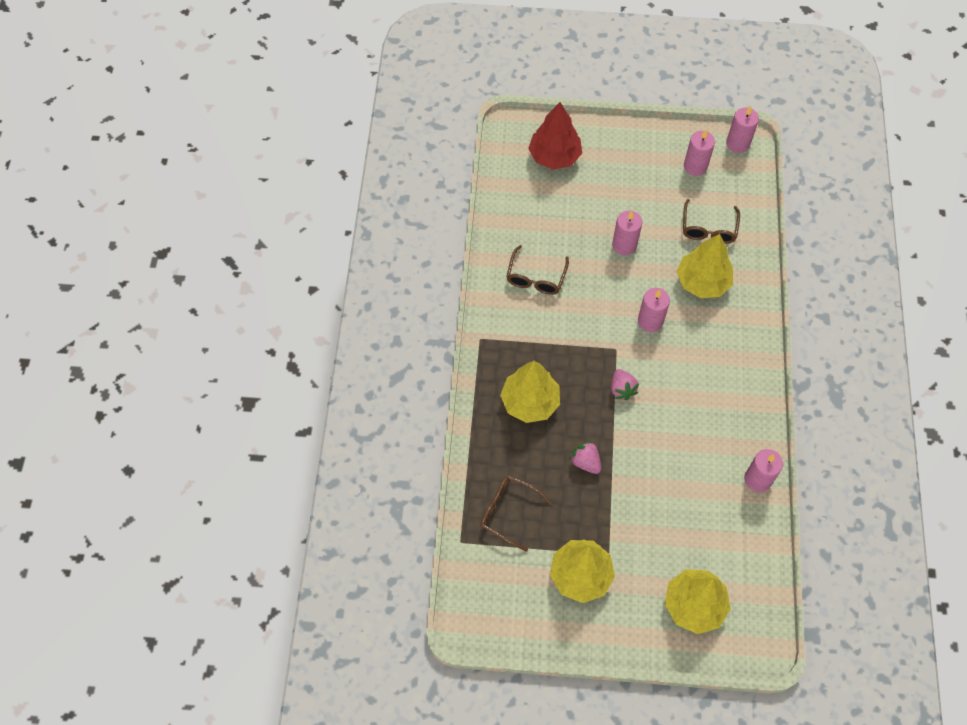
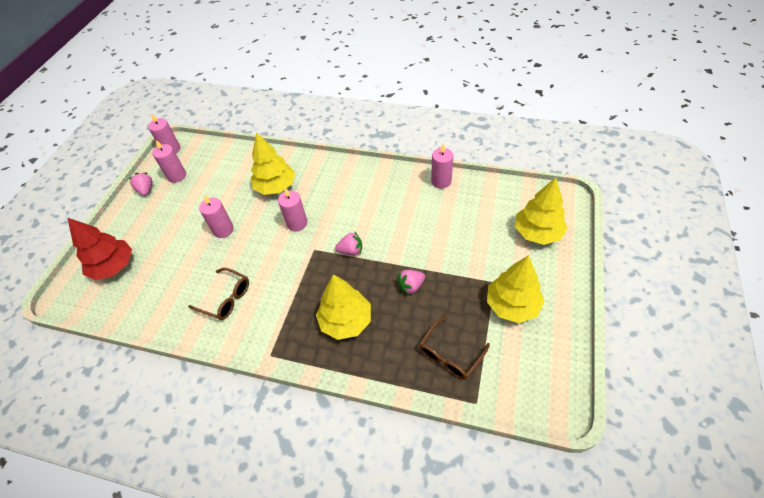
camera: 75 degrees left, 10 degrees down
brown glasses [683,199,740,244] -> none
none -> pink strawberry [129,173,152,196]

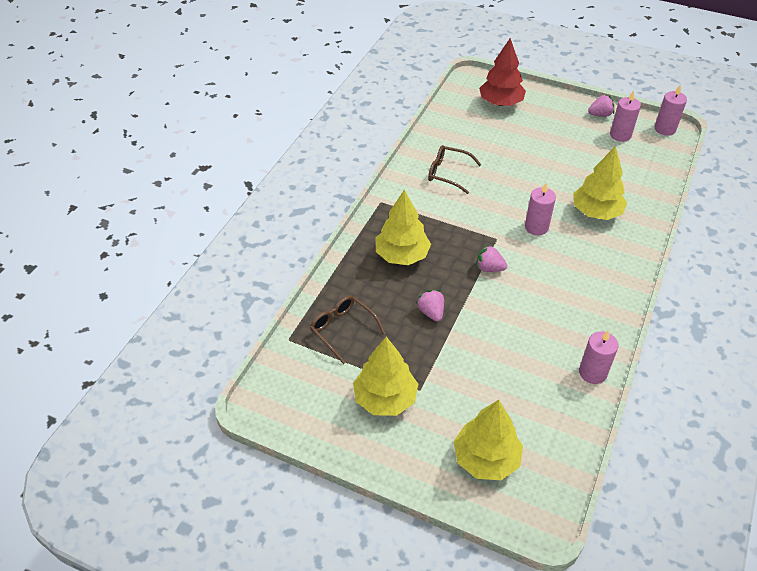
camera: 95 degrees right, 5 degrees down
brown glasses [188,268,249,320] -> brown glasses turned 75 degrees clockwise [428,145,482,194]
pink candle [199,195,234,238] -> none
pink strawberry [335,231,362,256] -> pink strawberry turned 105 degrees clockwise [477,245,507,272]

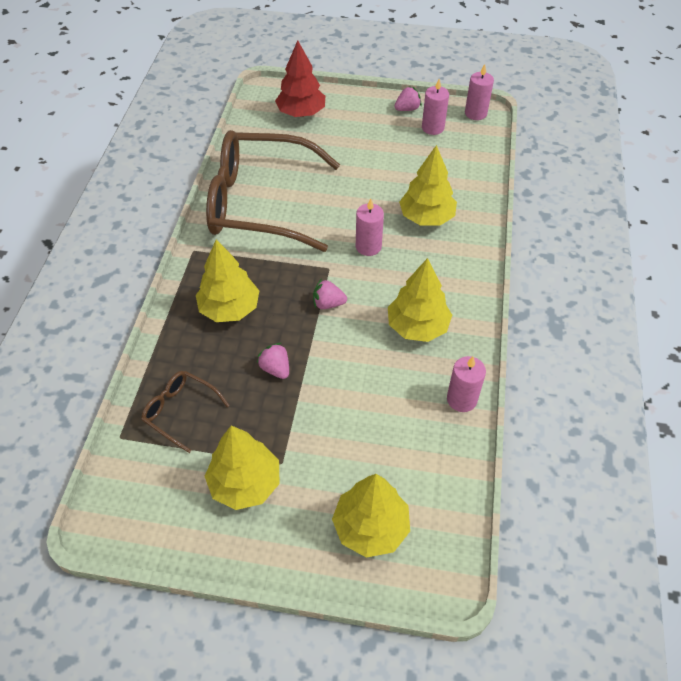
camera: 15 degrees left, 5 degrees up
brown glasses [428,145,482,194] -> brown glasses [206,130,340,252], size x2.39
none -> yellow tree [388,258,452,342]

